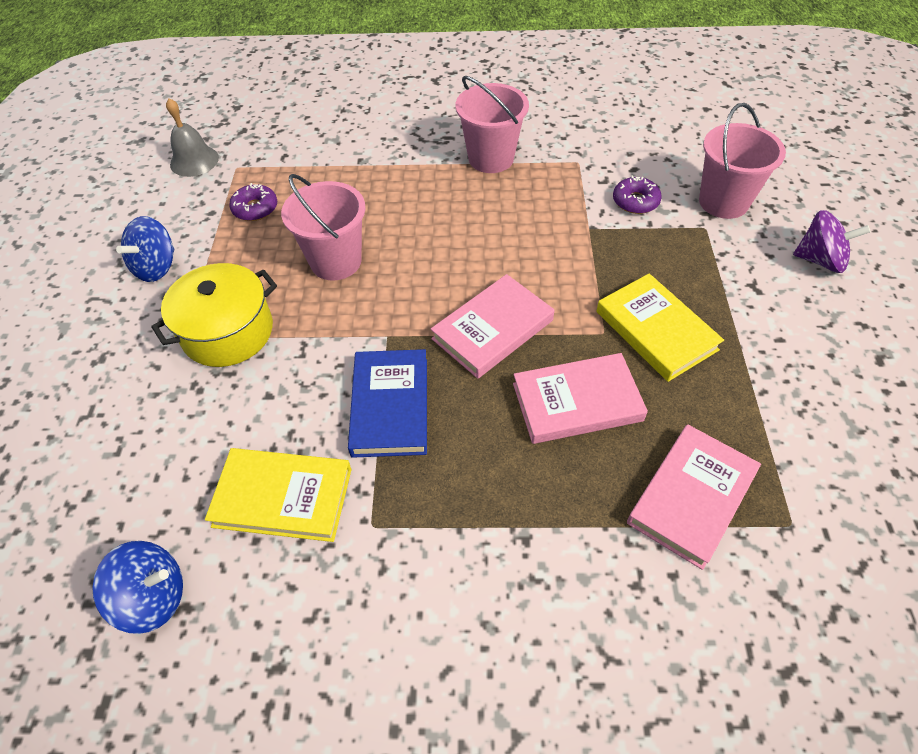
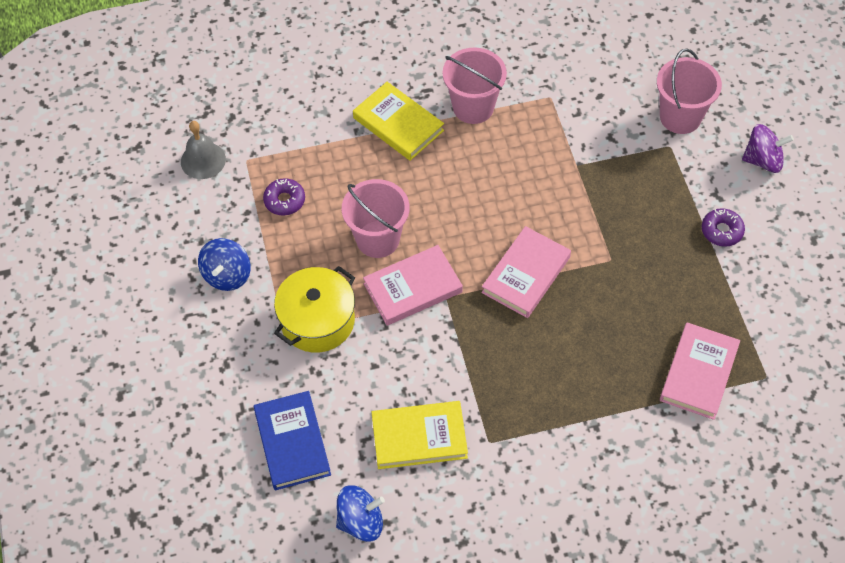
camera: 15 degrees left, 5 degrees up
blue book [348,349,427,458] -> blue book moved to [254,391,331,490]
pink book [513,353,648,444] -> pink book moved to [363,245,463,326]
yellow book [596,273,724,382] -> yellow book moved to [353,82,444,161]
purple donut [613,176,662,214] -> purple donut moved to [702,208,745,247]

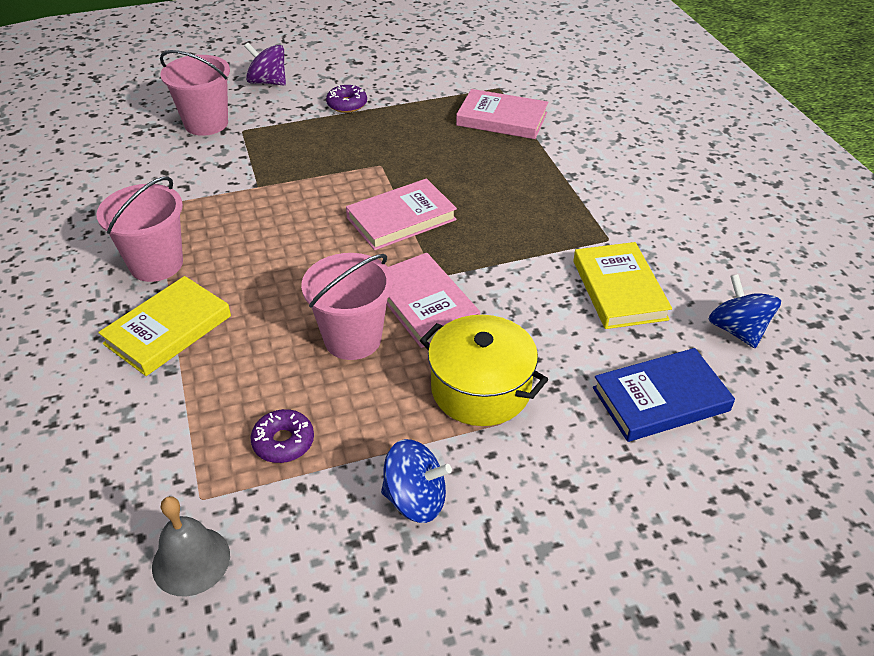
camera: 95 degrees left, 15 degrees down
pink book [481,226,571,318] -> pink book turned 60 degrees counterclockwise [346,178,457,250]
purple spinning top [742,124,794,173] -> purple spinning top turned 60 degrees counterclockwise [244,43,286,85]

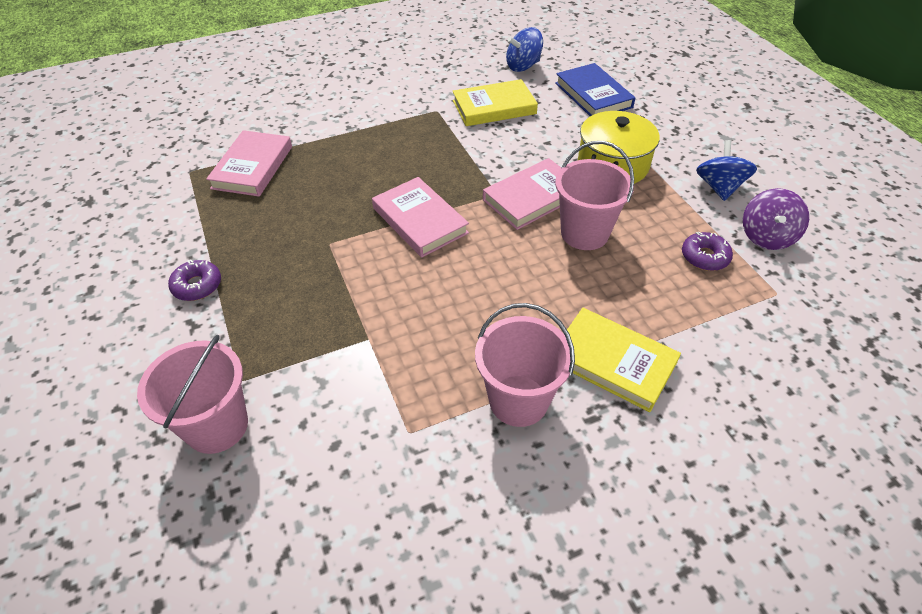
camera: 95 degrees left, 5 degrees up
grey bell [152,496,230,596] -> none
purple spinning top [244,43,286,85] -> purple spinning top moved to [743,188,809,250]

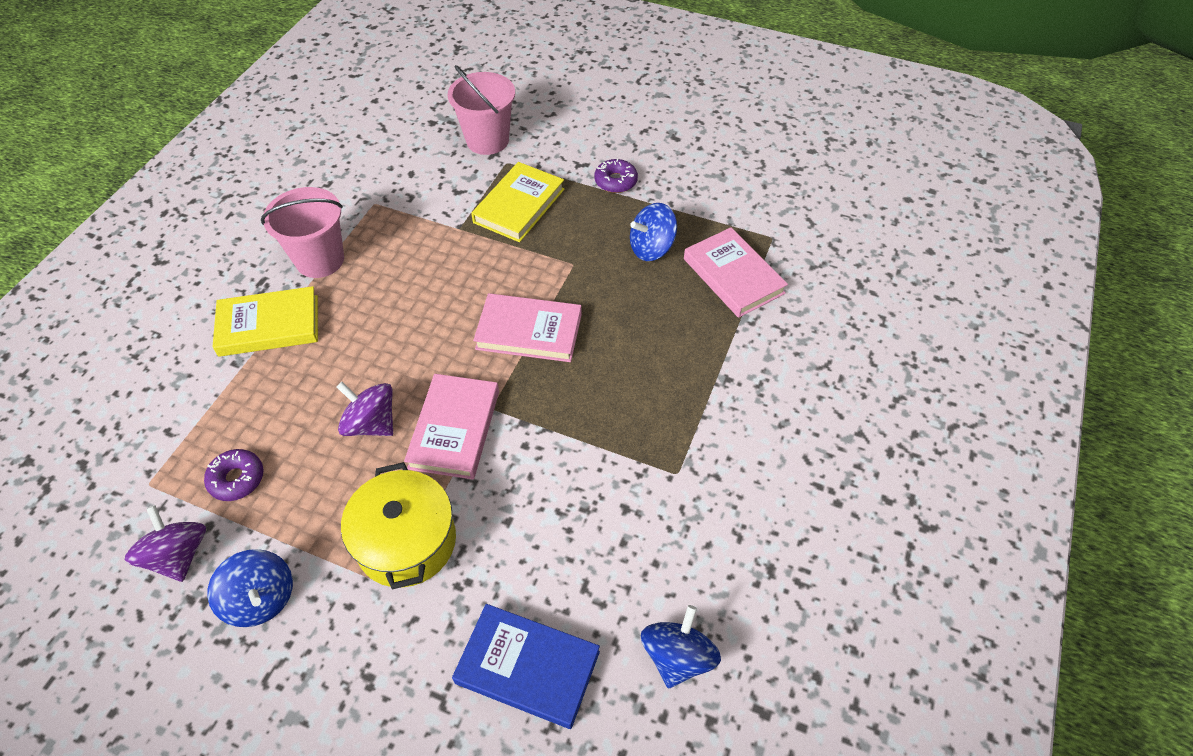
camera: 135 degrees right, 5 degrees up
yellow book [453,79,538,126] -> yellow book moved to [471,162,564,242]
pink bucket [555,141,634,250] -> purple spinning top [336,382,393,436]
none -> blue spinning top [630,203,677,261]

